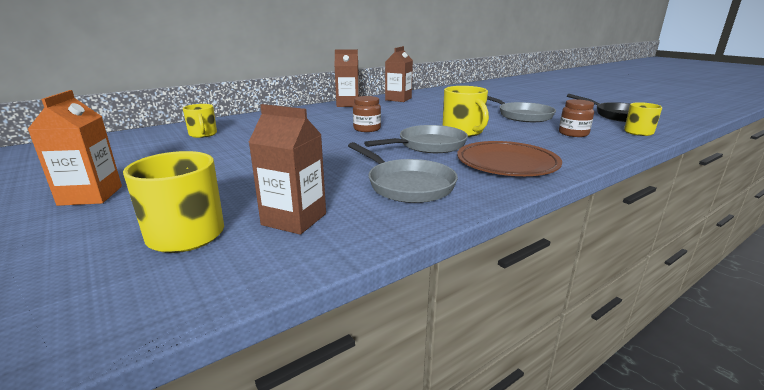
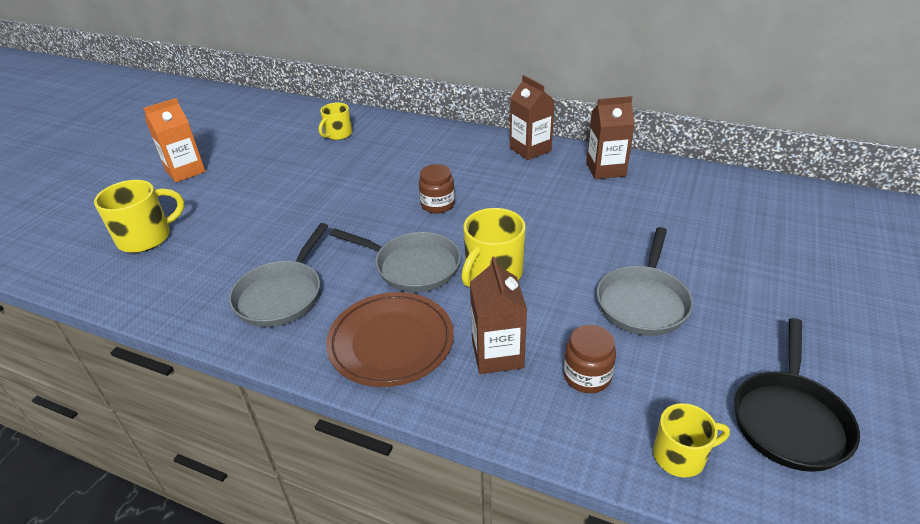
camera: 60 degrees right, 15 degrees up
brown carton [248,104,326,235] -> brown carton moved to [470,257,527,374]

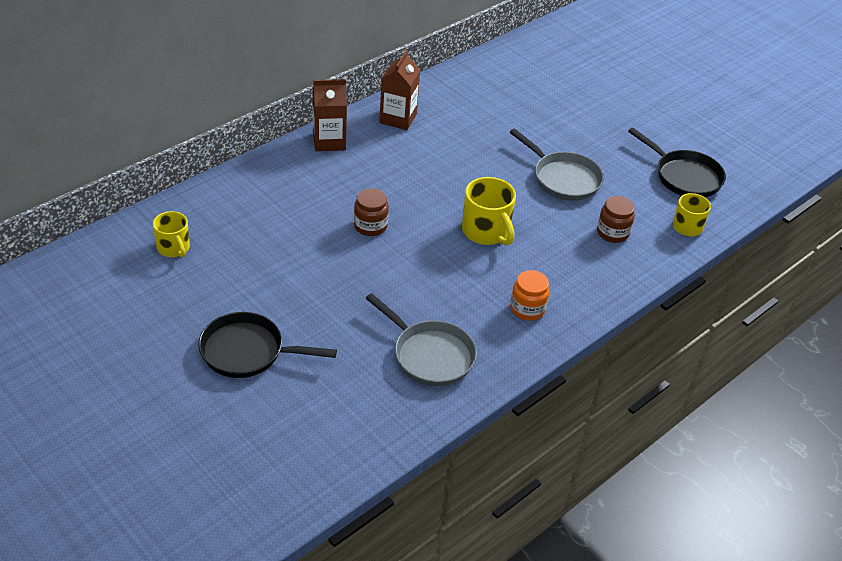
camera: 70 degrees left, 5 degrees up
yellow mug [94,180,185,253] -> none
orange carton [143,98,206,183] -> none
brown plate [326,292,454,387] -> orange jar [510,270,550,321]
grey pan [330,229,461,292] -> none
brown carton [470,257,527,374] -> none
none -> black pan [198,312,337,378]

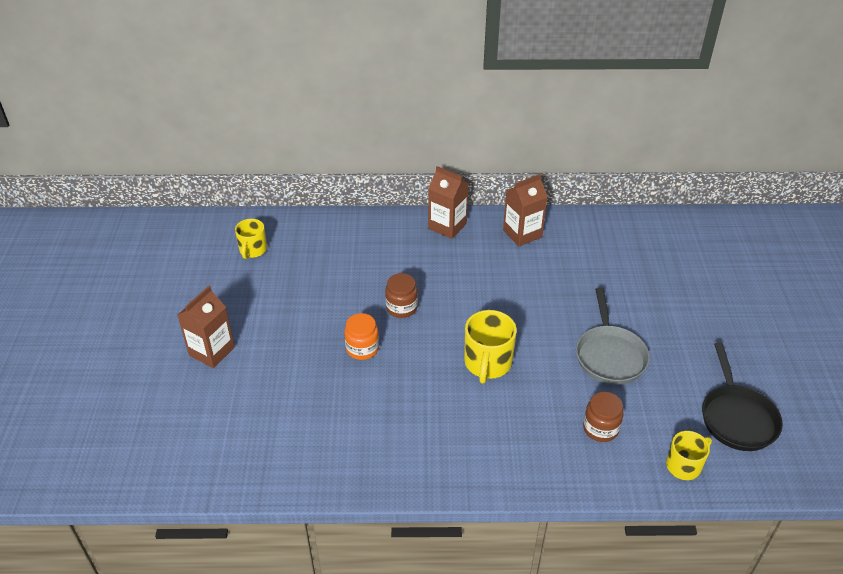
camera: 45 degrees right, 0 degrees up
black pan [198,312,337,378] -> brown carton [177,286,235,368]
grey pan [365,293,477,386] -> none
orange jar [510,270,550,321] -> orange jar moved to [344,313,379,360]

